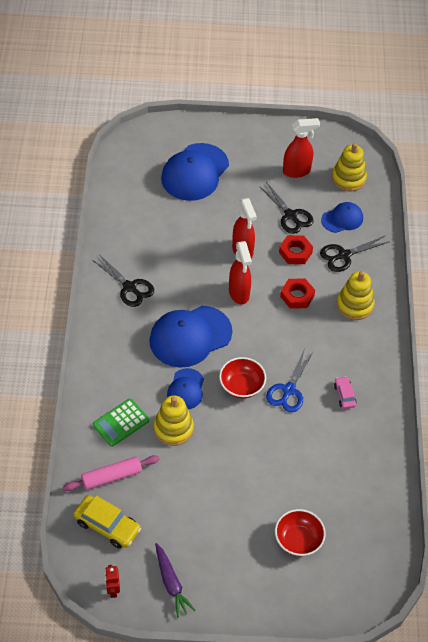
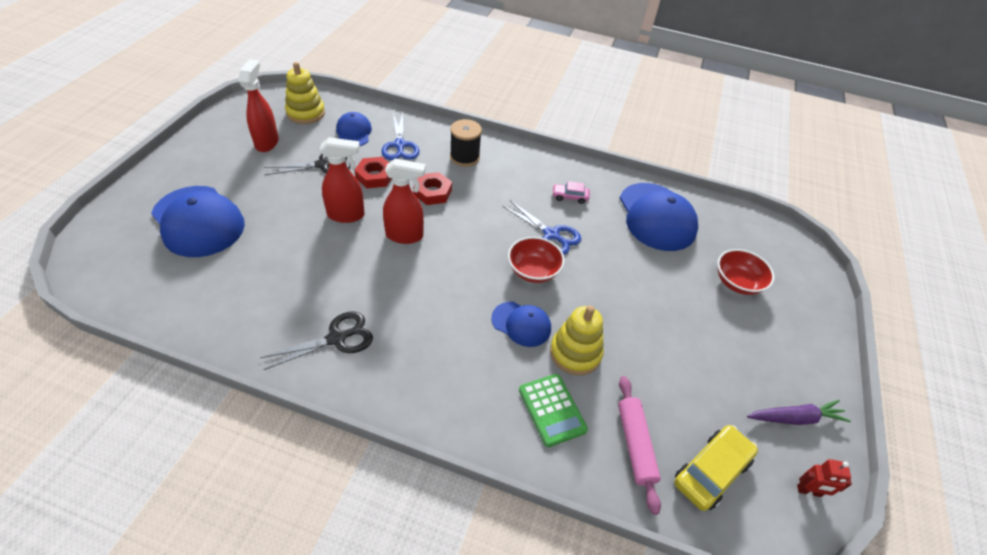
camera: 75 degrees left, 5 degrees down
blue cap [149,306,232,368] -> blue cap moved to [620,183,698,251]
black scissors [320,236,390,272] -> blue scissors [381,112,420,160]
yellow stacking toy [337,271,375,320] -> black spool [450,119,482,167]

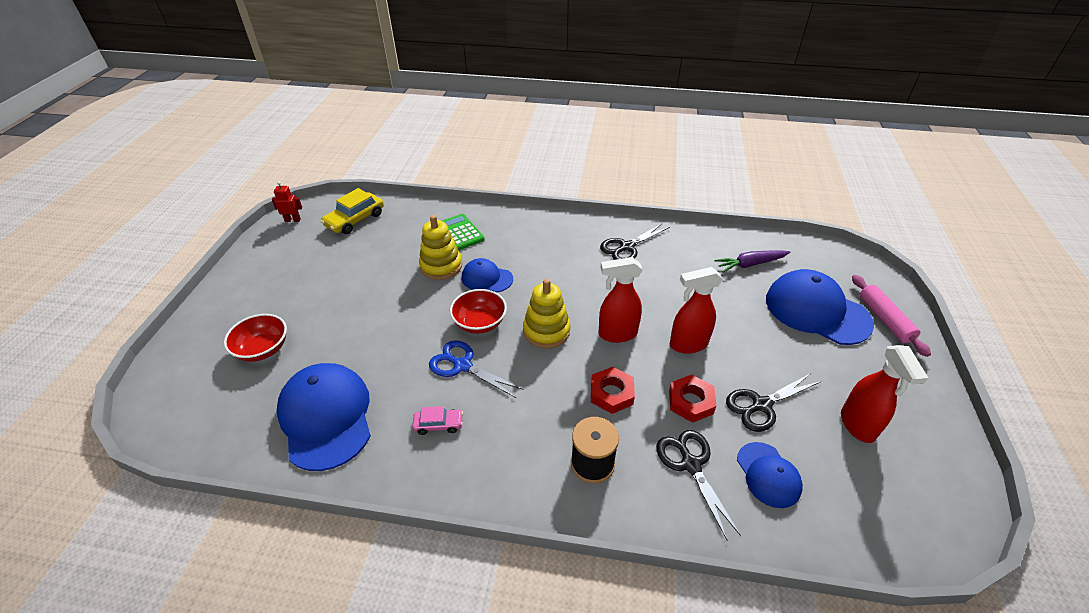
camera: 175 degrees right, 5 degrees down
yellow stacking toy [285,62,325,124] -> yellow stacking toy moved to [523,279,570,348]
blue scissors [381,112,420,160] -> black scissors [656,430,741,540]
pink rolling pin [618,376,661,515] -> pink rolling pin moved to [852,275,931,357]
purple carrot [747,400,851,425] -> purple carrot moved to [715,250,790,272]

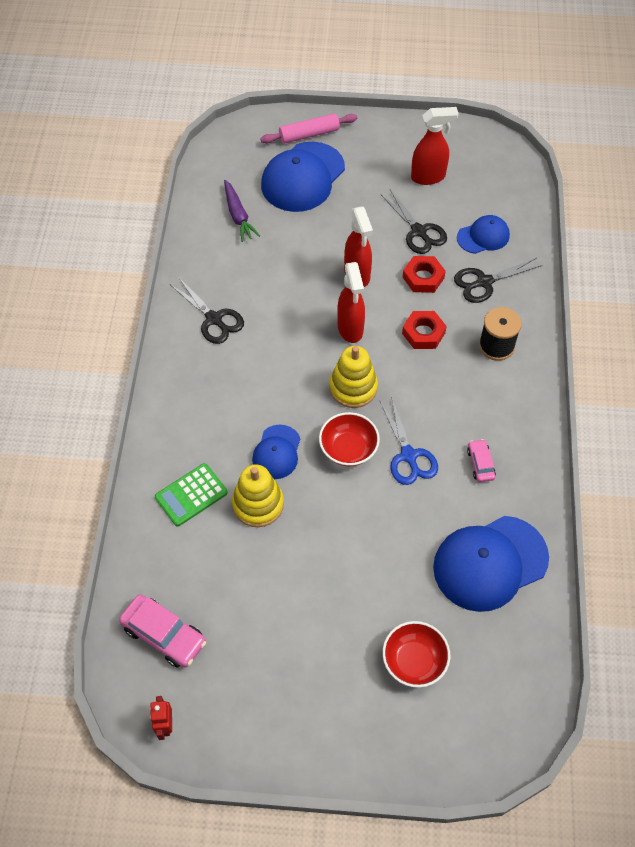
camera: 95 degrees left, 15 degrees up
yellow car [321,188,384,234] -> pink car [119,594,206,668]
blue scissors [429,340,524,398] -> blue scissors turned 45 degrees counterclockwise [380,397,438,485]

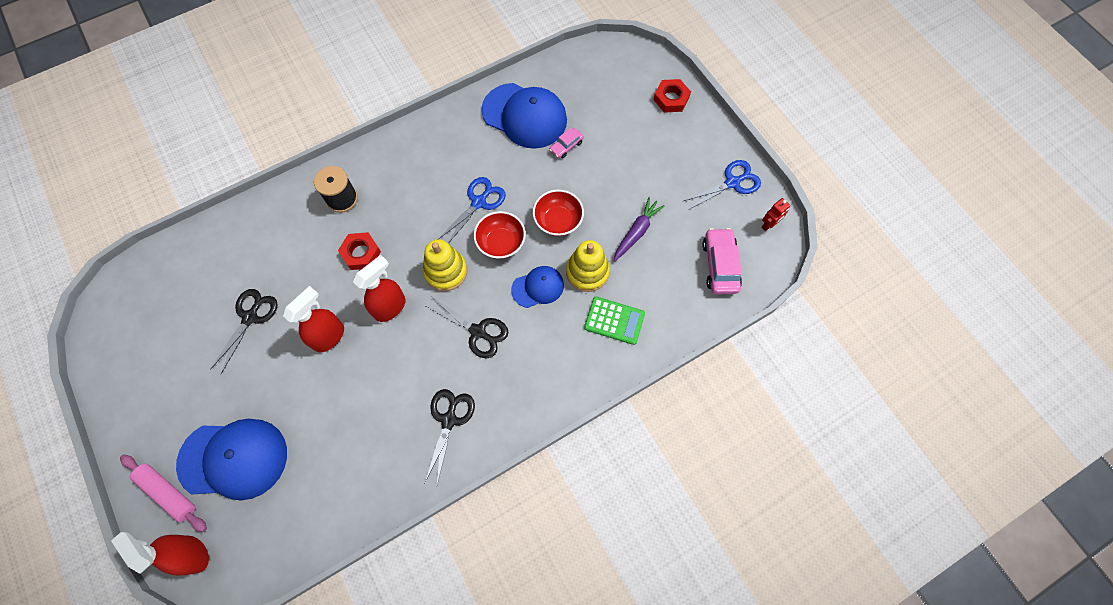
camera: 125 degrees left, 10 degrees up
purple carrot [224,180,260,242] -> purple carrot moved to [614,197,665,262]
red bowl [382,621,450,688] -> red bowl moved to [533,190,584,236]
red nut [403,256,446,293] -> red nut moved to [653,79,691,113]
red spray bottle [411,107,459,185] -> red spray bottle moved to [111,532,209,576]
black scissors [454,258,543,303] -> black scissors moved to [424,297,508,358]
blue cap [457,215,510,254] -> none
pink car [467,439,496,482] -> pink car moved to [549,128,584,158]
none -> blue scissors [683,160,761,210]

